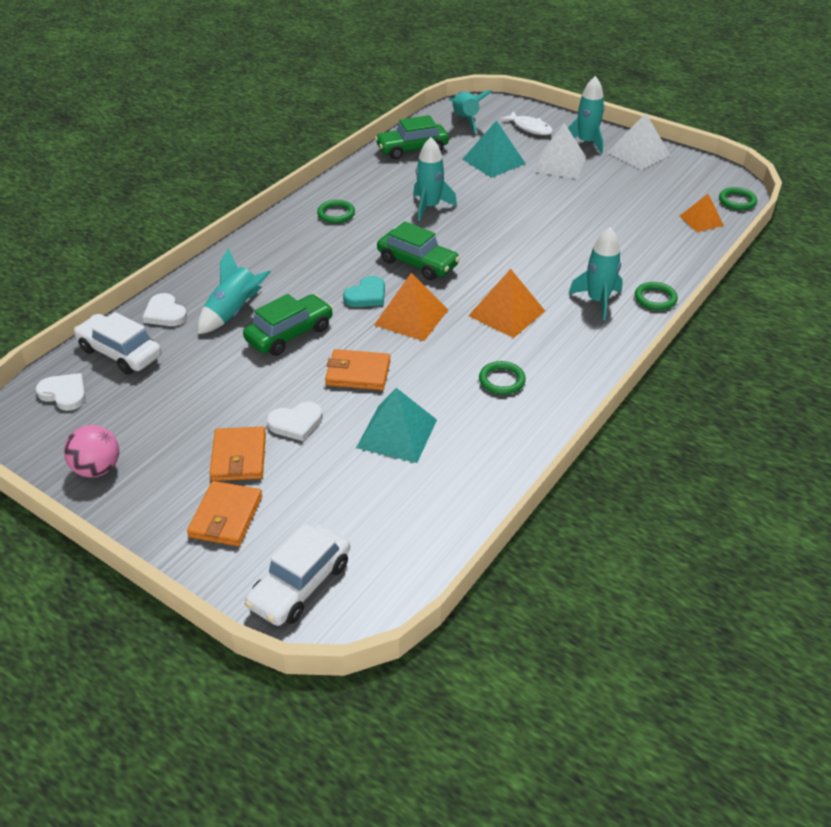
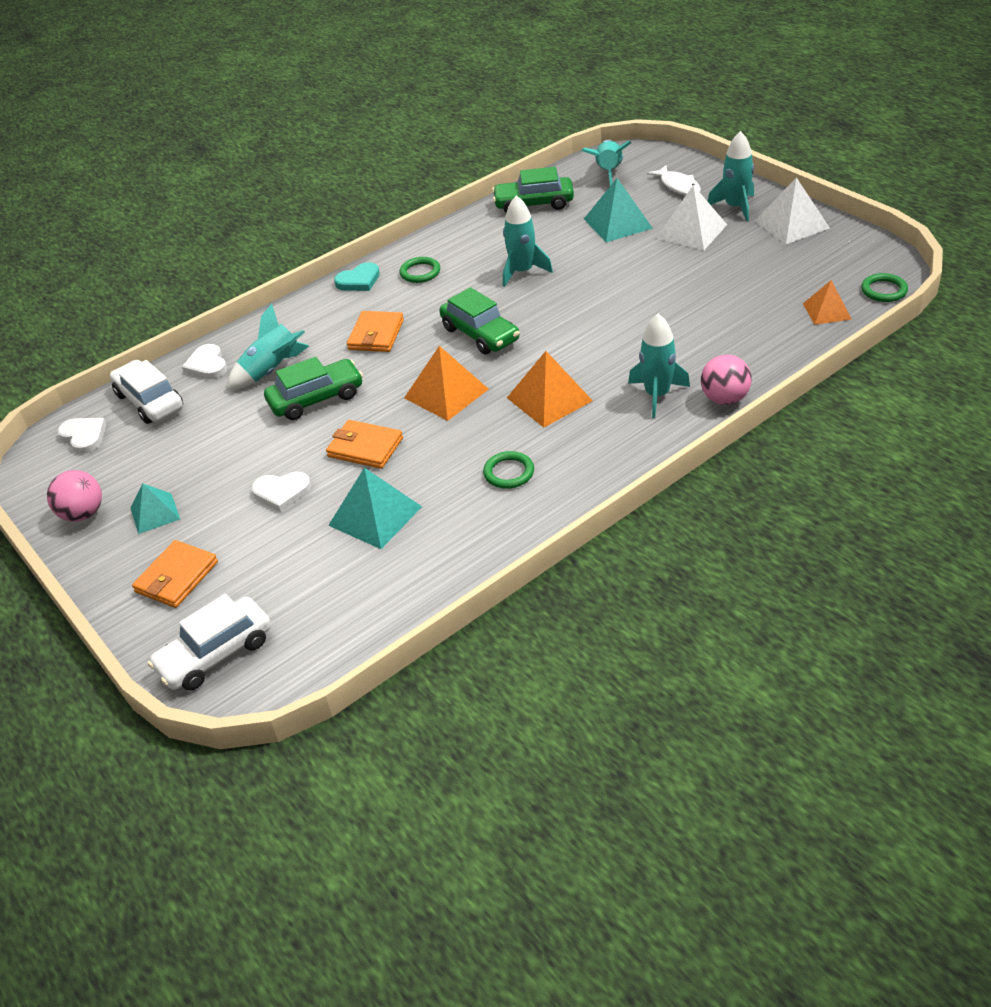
camera: 20 degrees right, 0 degrees up
orange wallet [209,427,266,481] -> orange wallet moved to [347,311,404,352]
turquoise heart [343,276,385,307] -> turquoise heart moved to [334,262,380,291]
green ring [635,282,678,310] -> pink ball [701,354,752,405]
none -> turquoise pyramid [130,484,180,534]

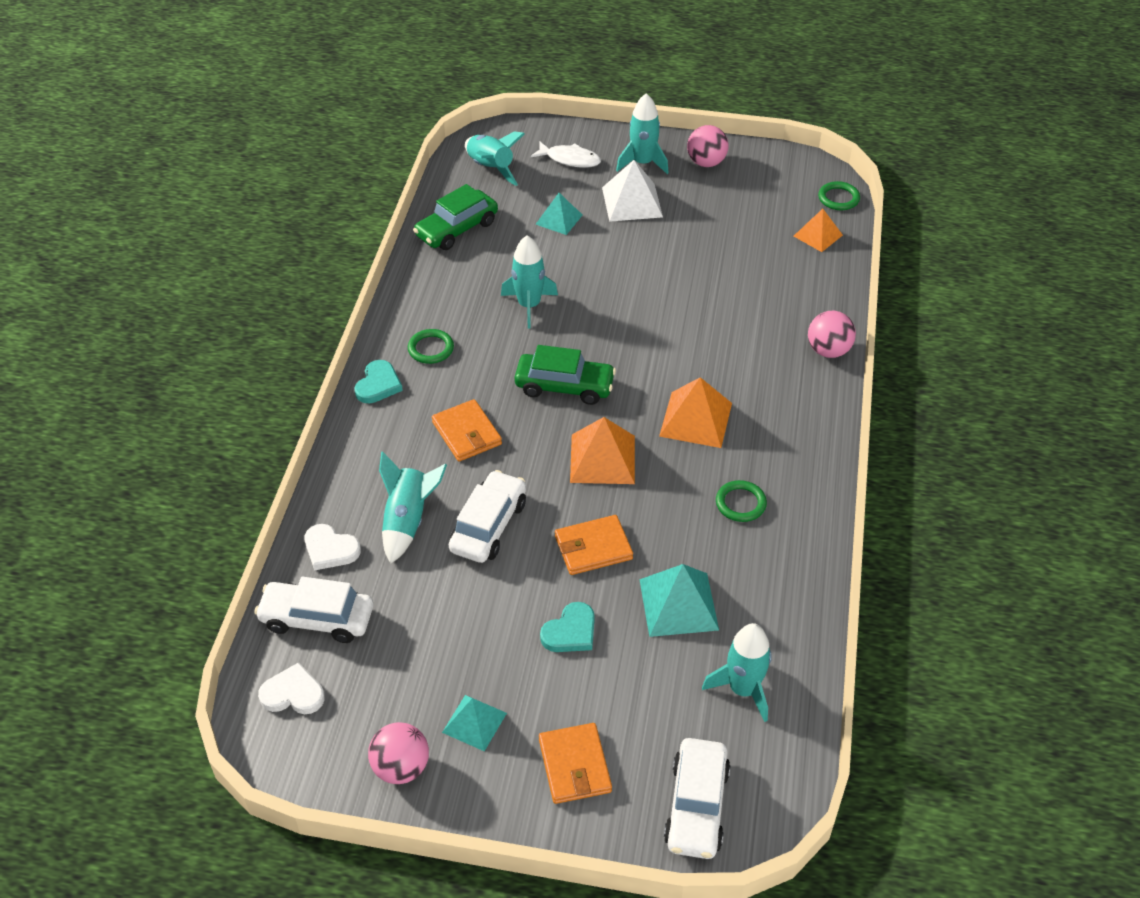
camera: 45 degrees left, 5 degrees up
white heart [252,472,311,512] -> turquoise heart [540,602,595,652]
green car [264,357,363,420] -> white car [449,470,526,563]
turquoise pyramid [584,178,653,242] -> turquoise pyramid [536,193,582,235], size x0.65
turquoise rocket [628,314,690,418] -> turquoise rocket moved to [702,623,772,722]
white pyramid [755,178,830,244] -> pink ball [687,125,729,167]

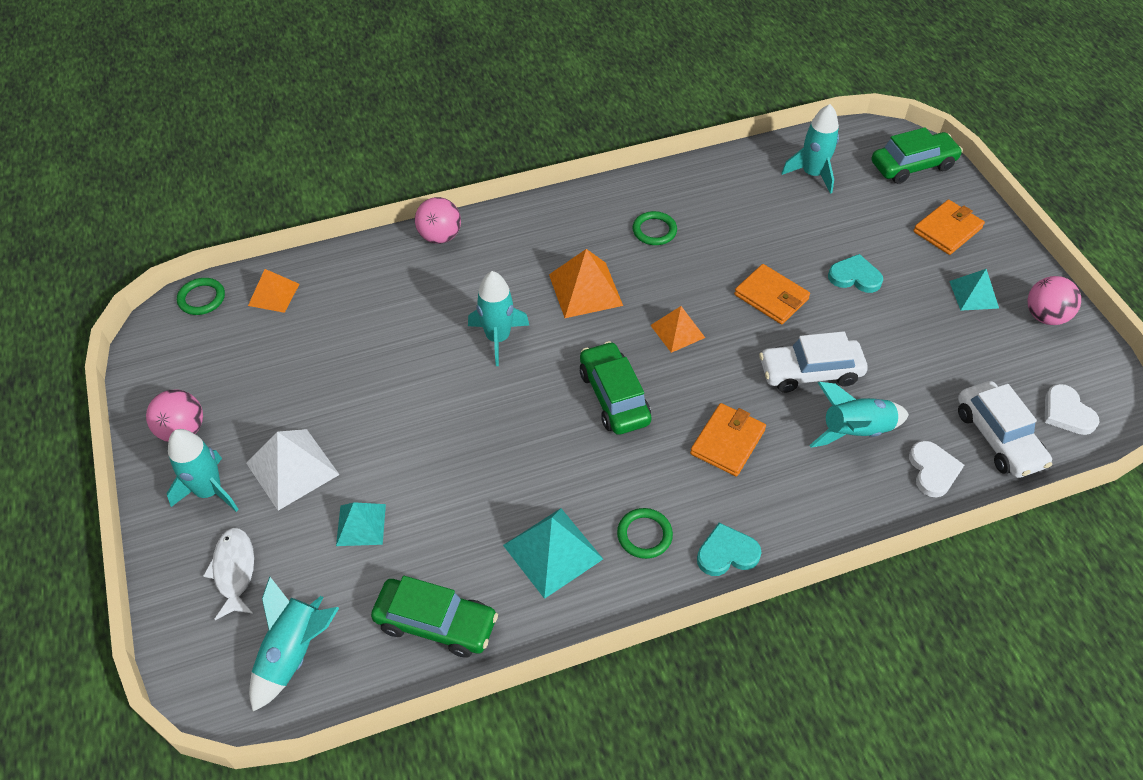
camera: 120 degrees left, 5 degrees up
turquoise rocket [501,235,558,329] -> turquoise rocket moved to [468,271,530,366]
orange pyramid [570,417,635,484] -> orange pyramid [650,306,705,353], size x0.65
turquoise pyramid [639,564,719,637] -> turquoise pyramid moved to [503,508,603,599]
white car [664,738,731,859] -> green car [872,127,963,184]

